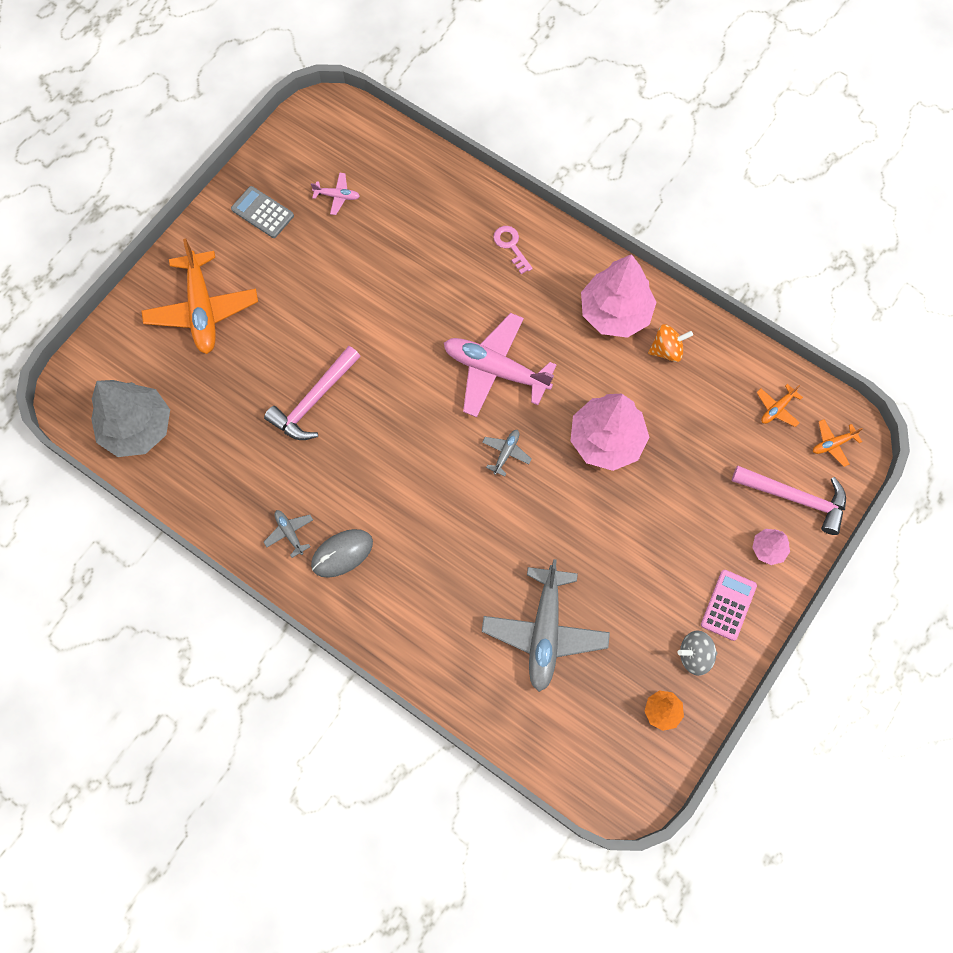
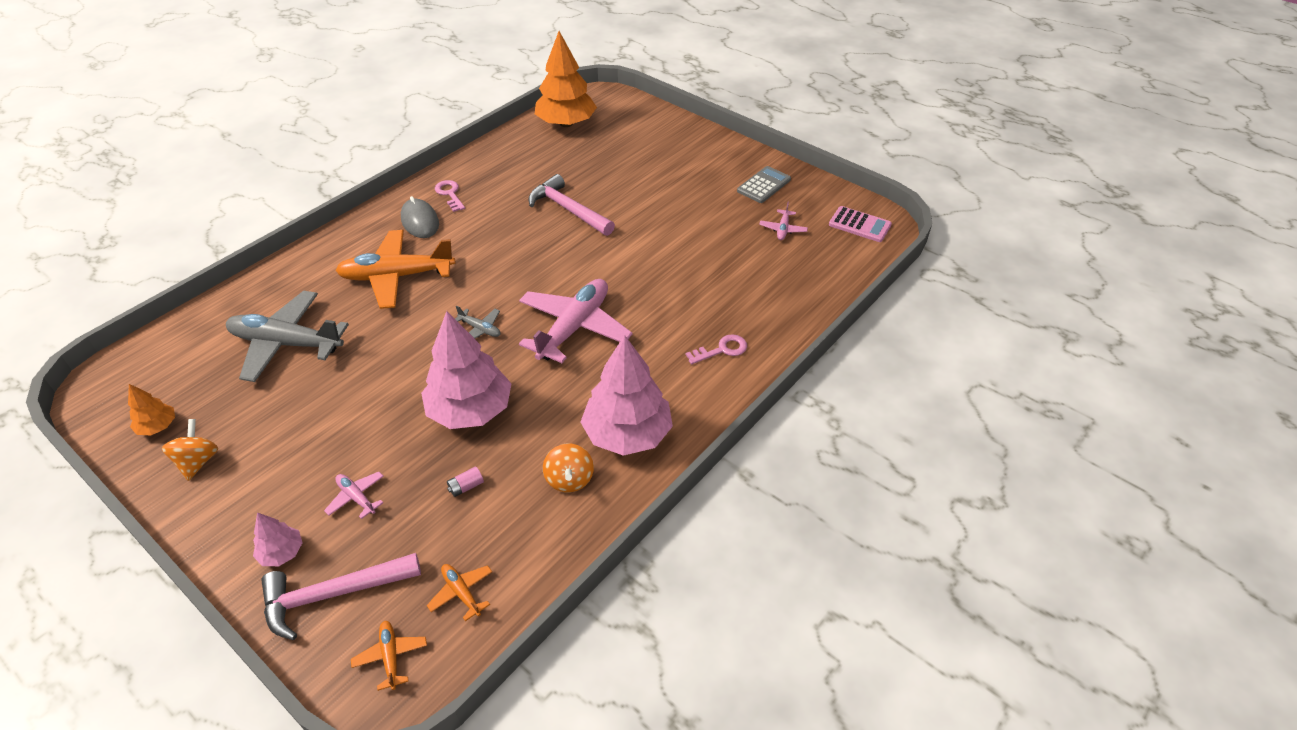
camera: 95 degrees right, 25 degrees down
grey tree [91,380,170,457] -> orange tree [535,31,597,127]
orange plane [142,239,258,354] -> orange plane moved to [335,230,456,309]
grey plane [264,510,313,558] -> pink key [435,180,465,212]
grey spinning top [678,630,717,676] -> orange spinning top [162,419,218,481]
pink calculator [701,570,757,641] -> pink calculator moved to [829,206,892,242]
pink hammer [732,466,846,535] -> pink hammer turned 45 degrees clockwise [261,553,421,640]
none -> pink plane [324,472,384,519]
none -> pink battery [447,467,484,497]

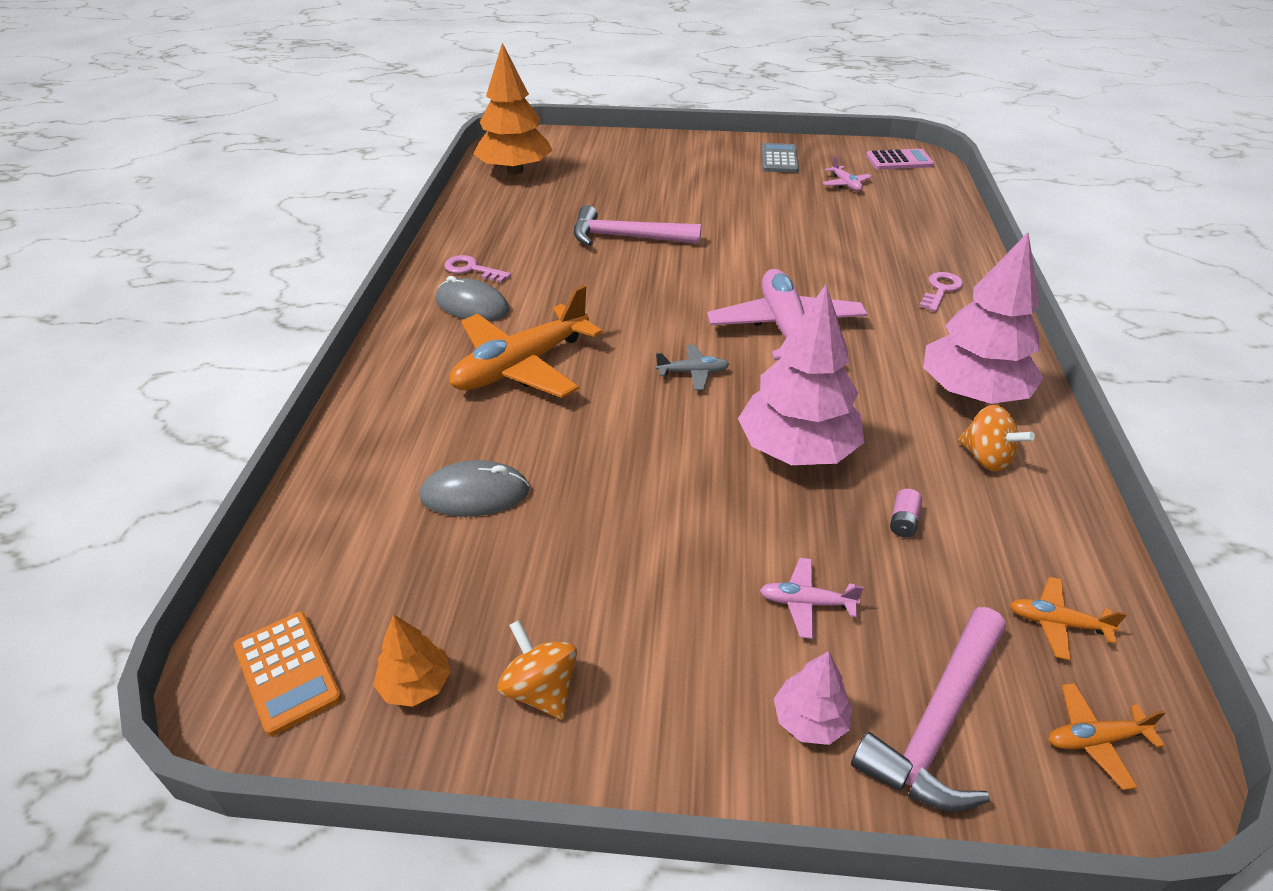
camera: 35 degrees left, 5 degrees down
grey plane [226,291,349,382] -> grey mouse [420,460,529,517]
orange plane [351,621,427,691] -> orange plane turned 45 degrees counterclockwise [1049,683,1166,790]
none -> orange calculator [234,612,342,736]

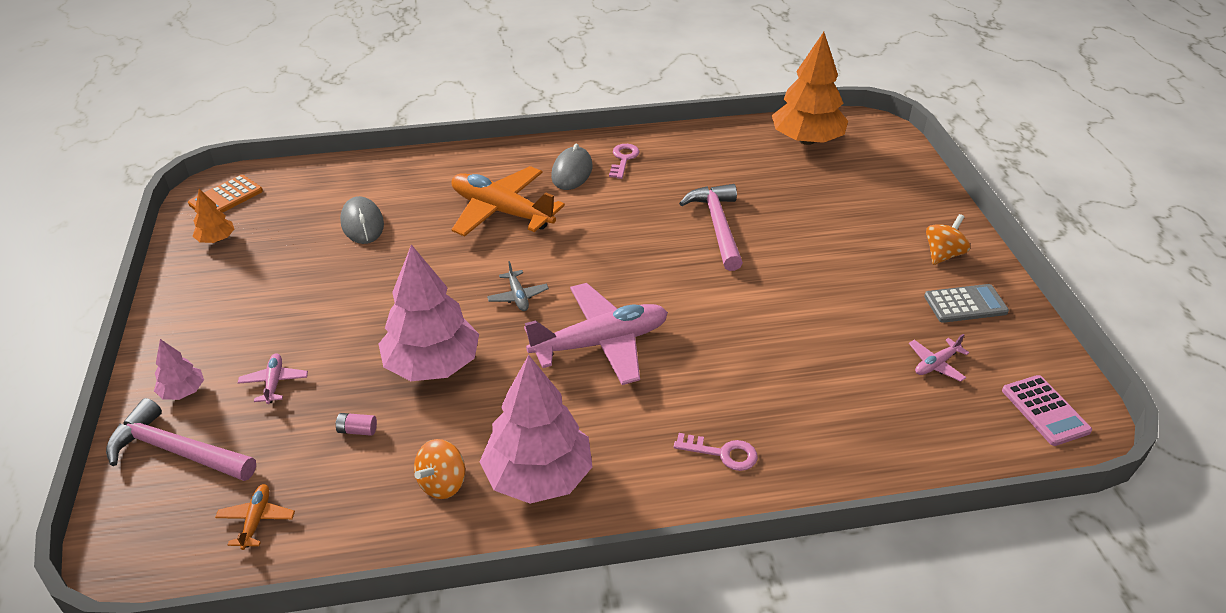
camera: 75 degrees right, 0 degrees up
orange spinning top [498,620,577,720] -> orange spinning top moved to [926,214,970,265]
orange plane [1049,683,1166,790] -> none

